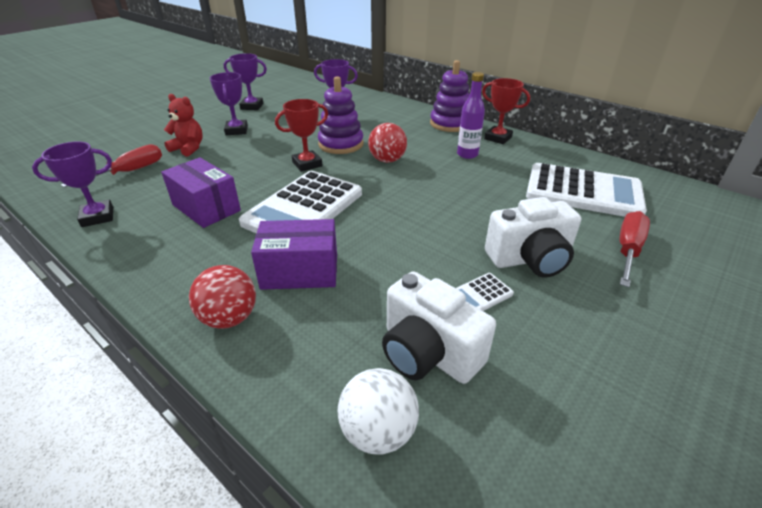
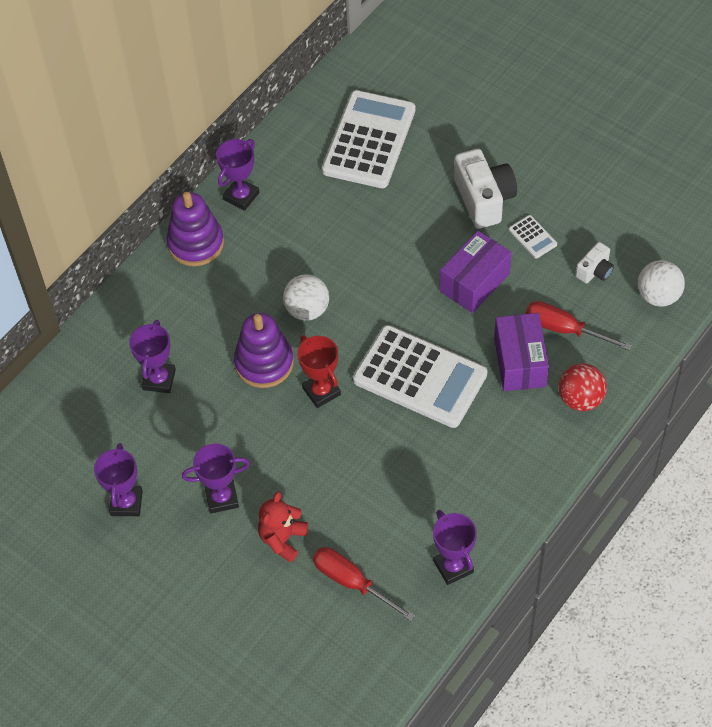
camera: 90 degrees left, 20 degrees up
purple box [161,157,241,228] -> purple box moved to [440,231,511,313]
red ball [368,123,407,163] -> white ball [283,274,329,321]
white camera [382,271,496,384] -> white camera [576,242,614,284], size x0.53
purple bottle [457,72,485,159] -> none
red trophy [482,78,530,144] -> purple trophy [216,139,259,211]
red screwdriver [620,211,650,287] -> red screwdriver moved to [526,301,632,350]

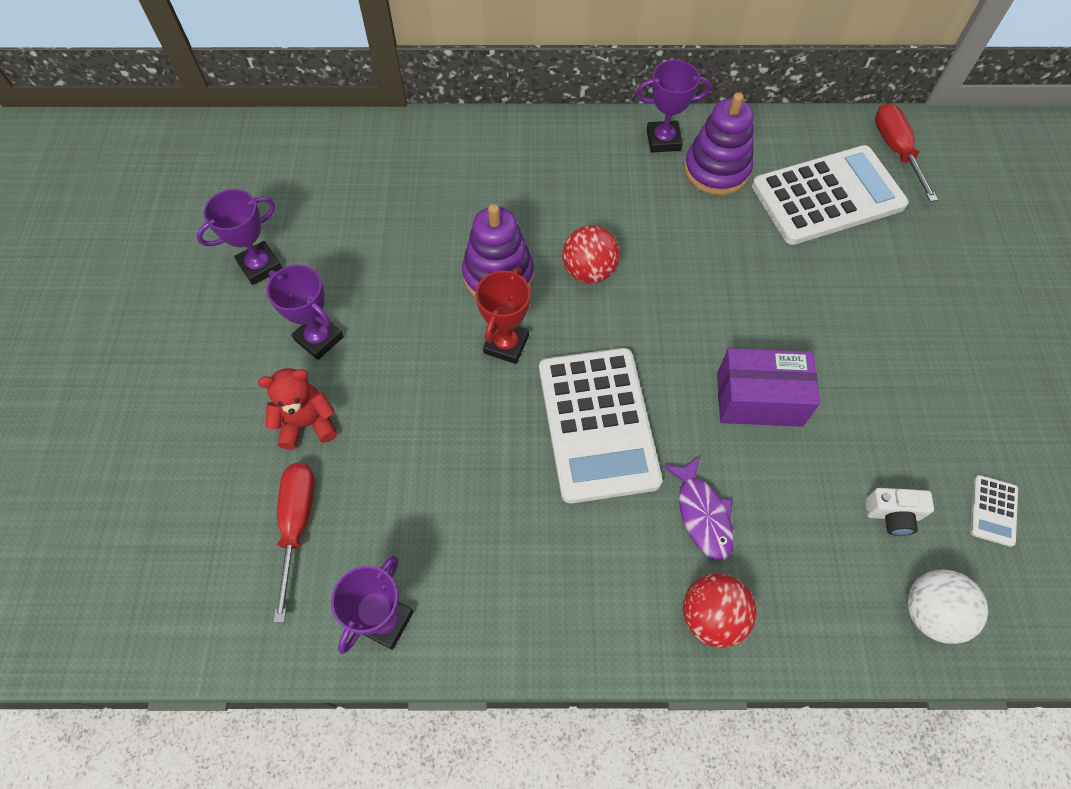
camera: 50 degrees right, 5 degrees up
purple trophy [129,320,176,393] -> none
purple stacking toy [167,192,224,266] -> purple stacking toy moved to [684,92,754,195]
white ball [283,274,329,321] -> red ball [562,225,620,284]
white camera [454,149,517,229] -> none
purple box [494,313,549,391] -> purple fish [663,455,734,560]
white calculator [509,215,557,258] -> white calculator moved to [970,475,1018,547]
red screwdriver [526,301,632,350] -> red screwdriver moved to [875,103,938,202]

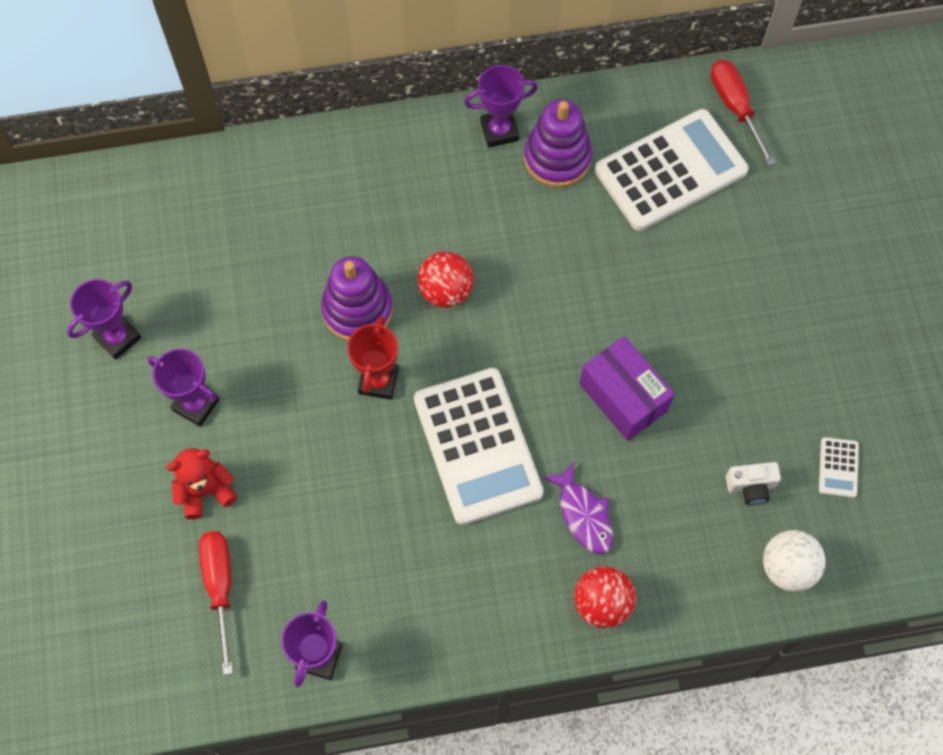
camera: 10 degrees left, 5 degrees up
purple box [717,348,820,427] -> purple box turned 60 degrees clockwise [579,336,675,441]

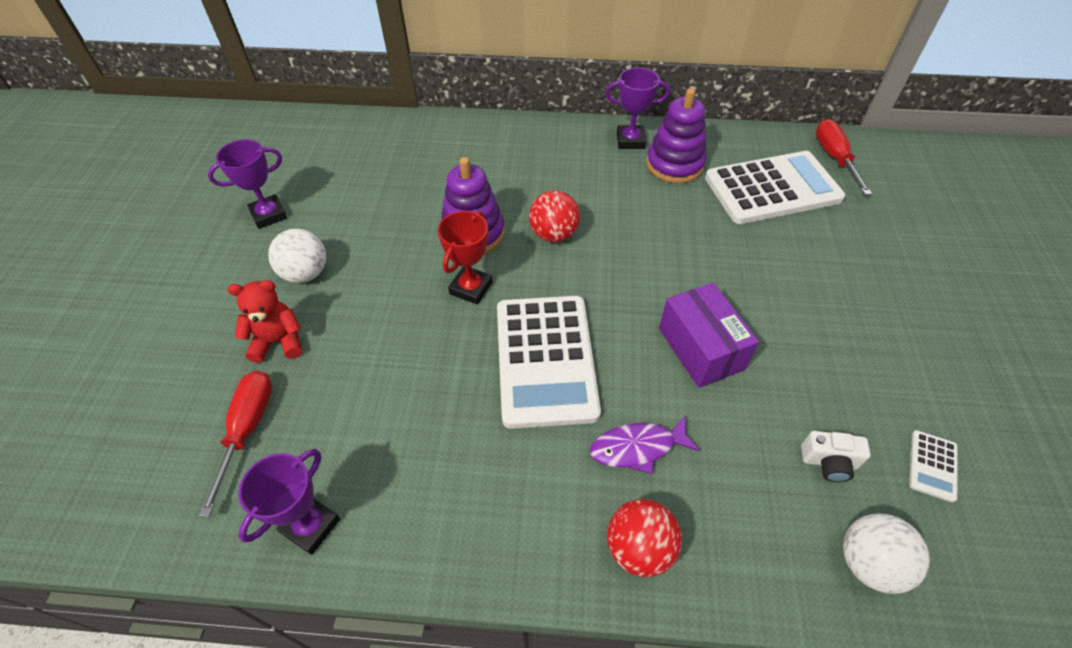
camera: 15 degrees right, 15 degrees down
purple trophy [147,349,220,427] -> white ball [268,229,326,283]
purple fish [543,461,613,554] -> purple fish turned 90 degrees clockwise [590,416,700,474]

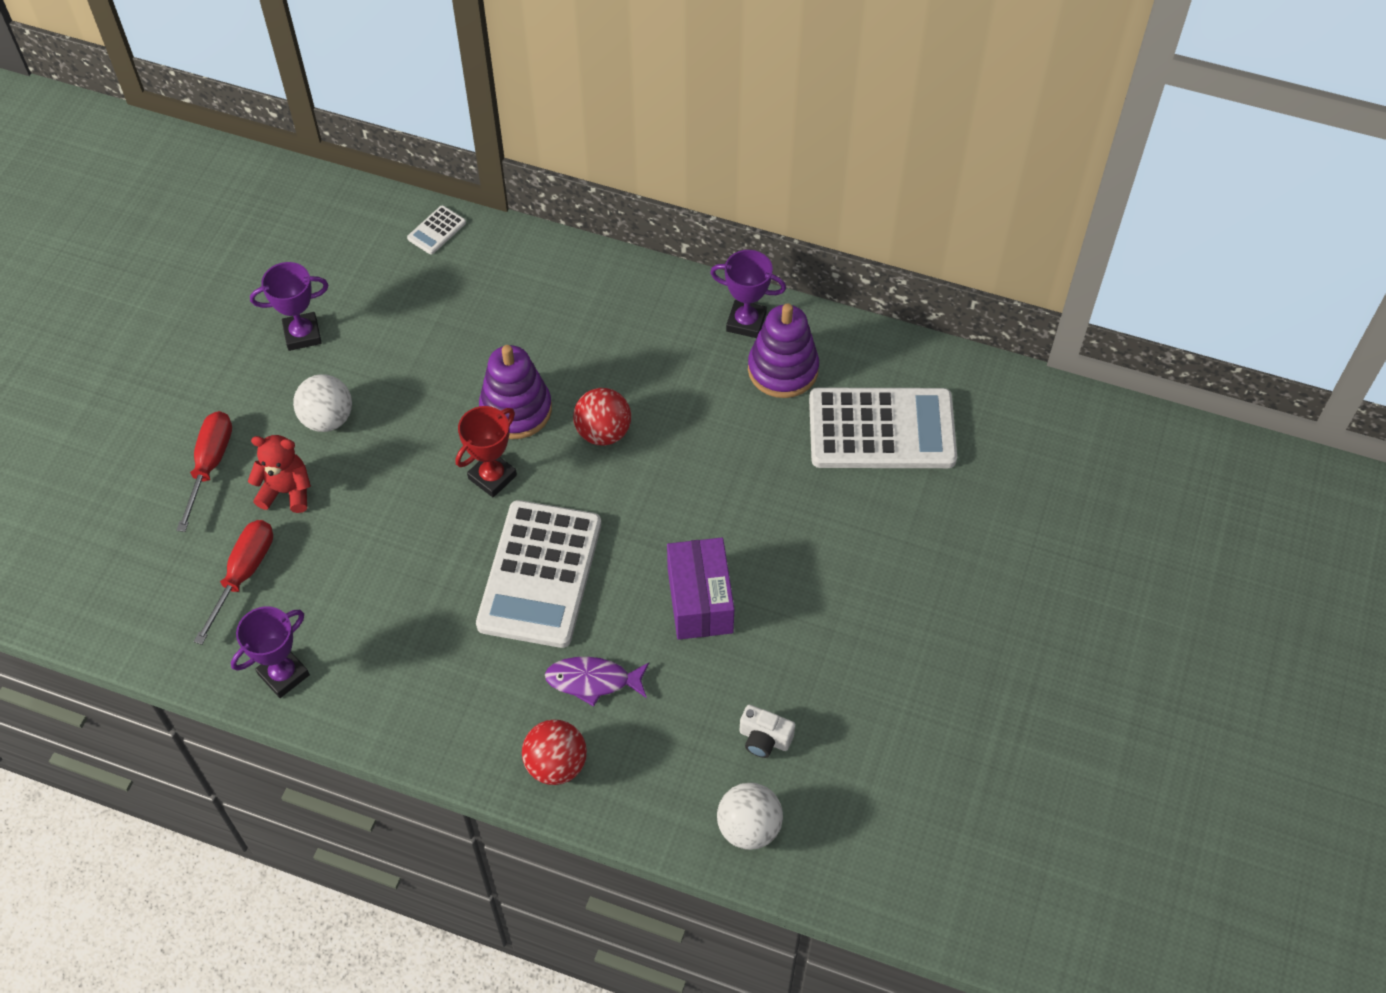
camera: 15 degrees right, 5 degrees up
red screwdriver [816,119,872,195] -> red screwdriver moved to [176,411,232,532]
white calculator [909,430,958,502] -> white calculator moved to [407,205,466,255]

